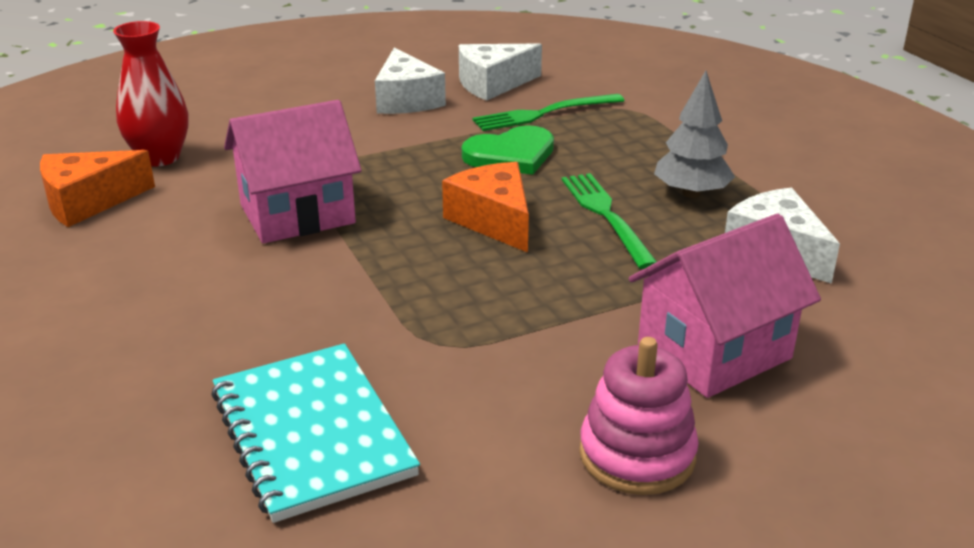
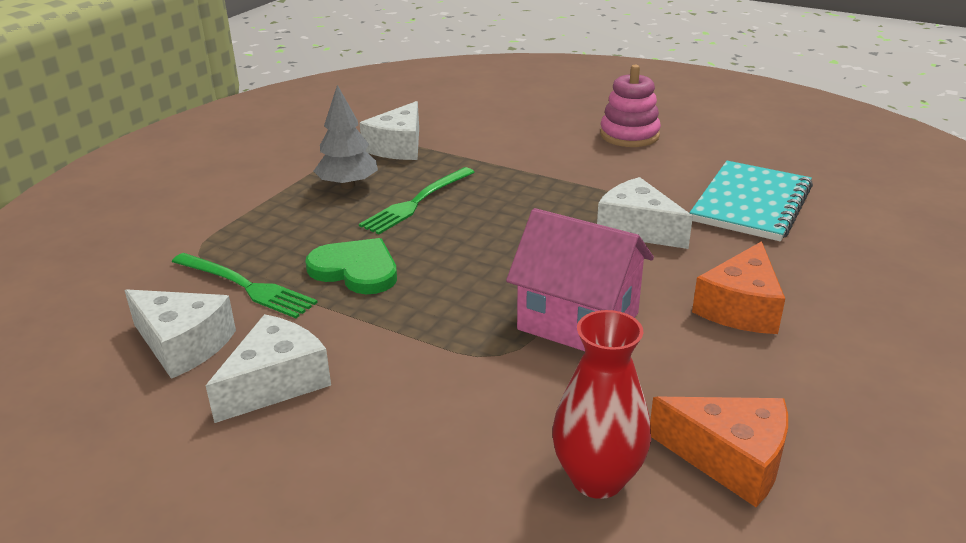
camera: 125 degrees left, 0 degrees up
orange cheese [442,162,529,253] -> orange cheese moved to [692,241,785,334]
pink house [629,214,821,398] -> none
none -> white cheese [597,177,693,249]

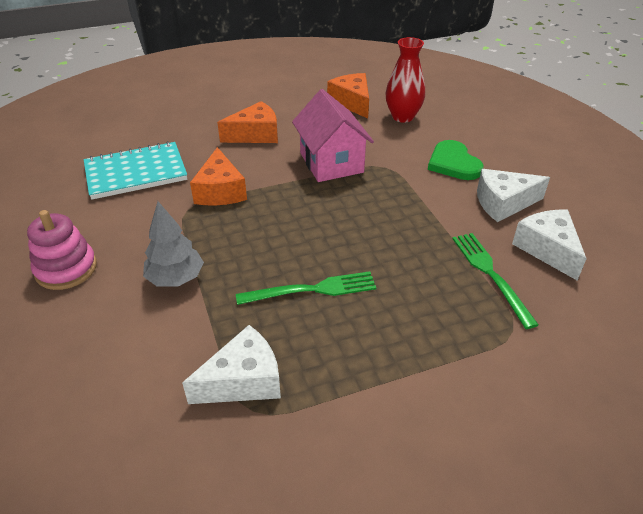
camera: 140 degrees left, 10 degrees up
green heart [305,238,397,294] -> green heart moved to [428,140,483,180]
grey tree [314,85,378,189] -> grey tree moved to [143,201,204,287]
white cheese [597,177,693,249] -> orange cheese [190,147,247,206]

